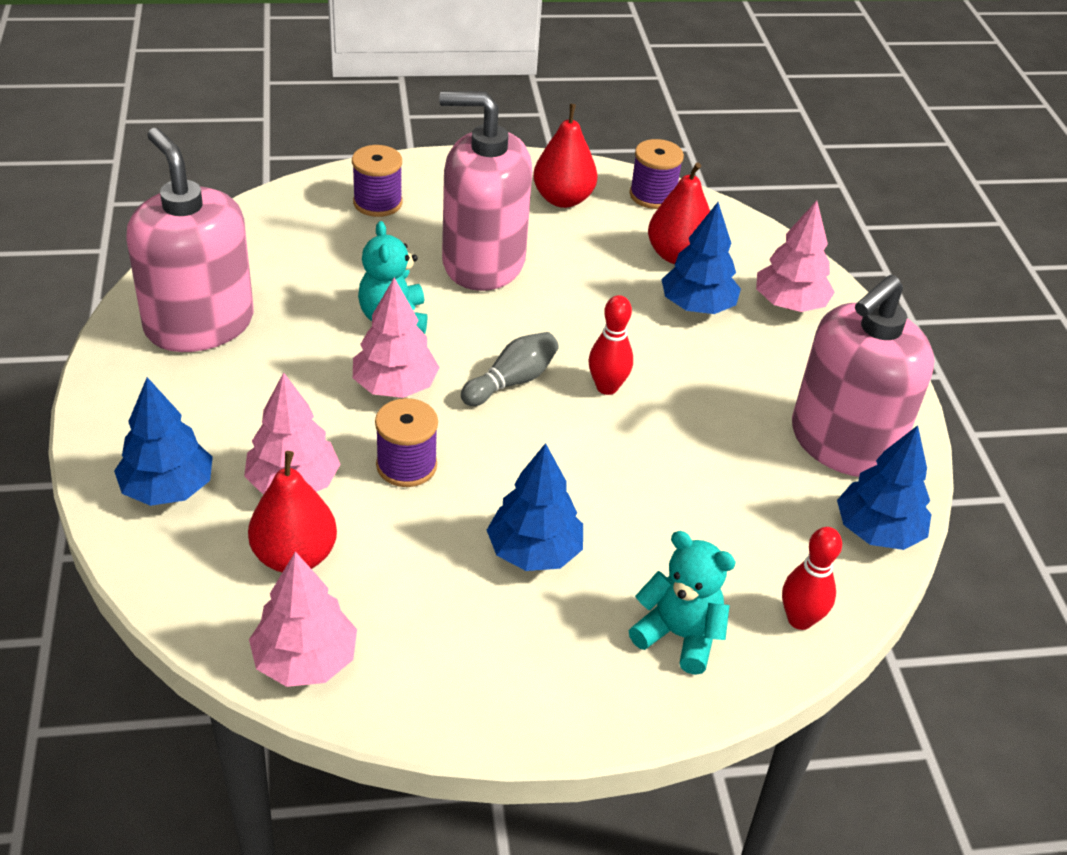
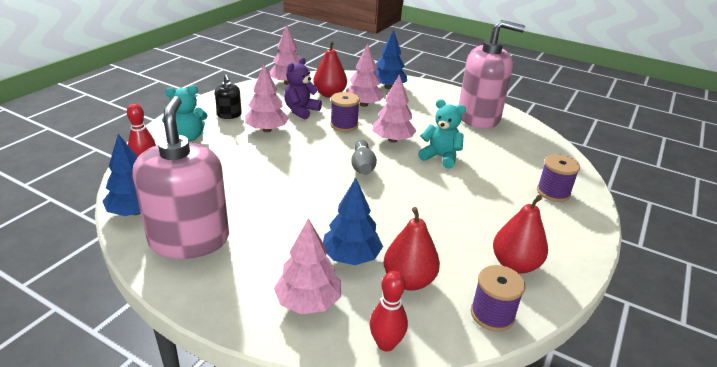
camera: 130 degrees right, 10 degrees down
pink soap dispenser [439,91,533,291] -> none
blue tree [487,443,583,571] -> pink tree [245,64,289,132]
red bowling pin [589,295,633,395] -> red bowling pin moved to [370,271,408,352]
none -> black soap dispenser [215,74,242,119]
none -> purple teddy bear [284,57,322,120]

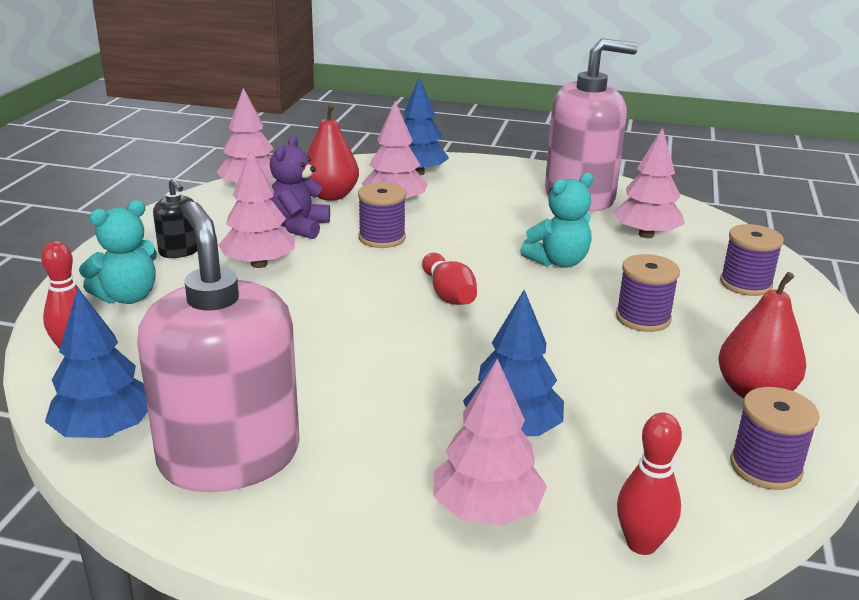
camera: 15 degrees left, 5 degrees down
grey bowling pin [351,140,377,175] -> red bowling pin [422,253,477,305]
pink tree [373,74,417,143] -> pink tree moved to [613,128,685,238]
red pear [384,207,440,291] -> none
turquoise teddy bear [418,99,466,169] -> turquoise teddy bear turned 135 degrees clockwise [520,173,593,268]
none -> purple spool [616,254,680,332]

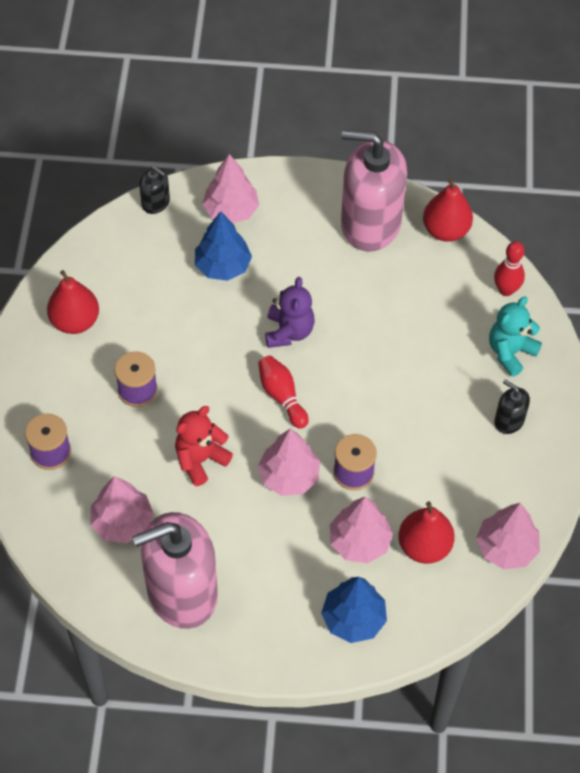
camera: 170 degrees right, 30 degrees up
blue tree [45,288,148,438] -> red pear [423,178,473,242]
pink soap dispenser [138,202,300,492] -> pink soap dispenser turned 135 degrees clockwise [341,130,407,252]
pink tree [218,149,295,268] -> pink tree moved to [258,428,320,496]
purple teddy bear [270,136,330,239] -> purple teddy bear moved to [265,277,315,348]
turquoise teddy bear [520,173,593,268] -> red teddy bear [175,406,233,486]
red bowling pin [617,413,682,555] -> black soap dispenser [139,166,170,214]
purple spool [730,387,819,490] -> none

